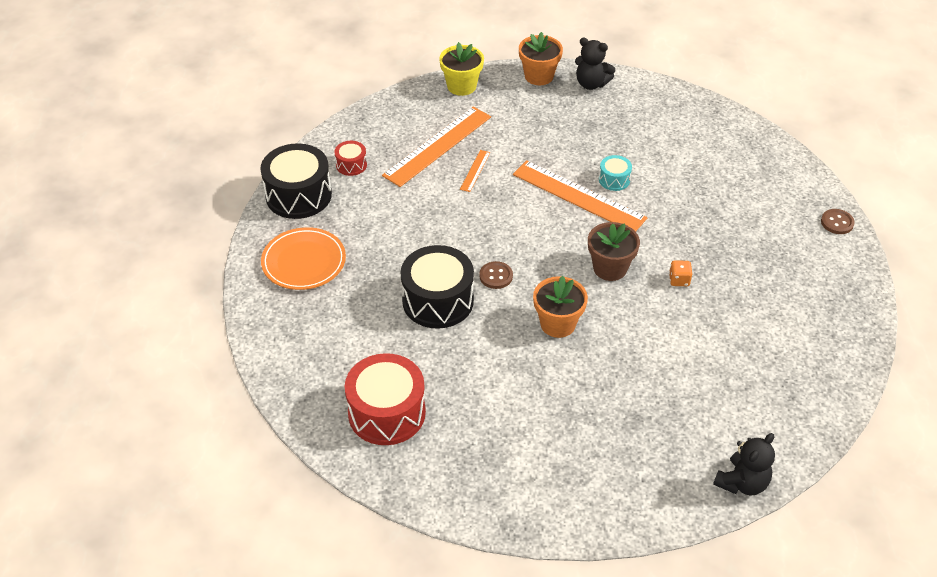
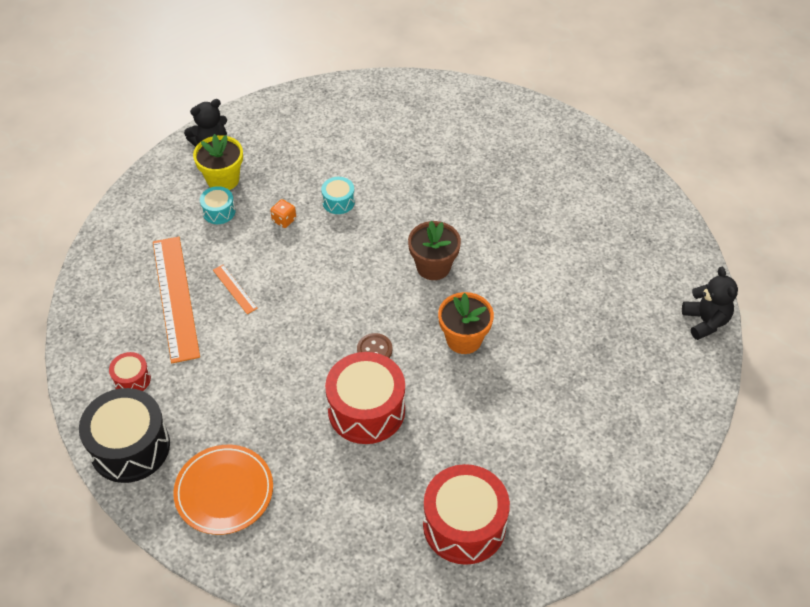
camera: 55 degrees left, 5 degrees up
black drum [400,245,474,329] -> red drum [325,352,405,444]
yellow flower pot [439,42,484,96] -> yellow flower pot moved to [193,134,243,190]
orange ruler [513,160,647,232] -> none
orange flower pot [519,32,563,85] -> none
orange dice [669,260,692,286] -> orange dice moved to [270,199,296,228]
brown button [821,209,855,234] -> none
none -> turquoise drum [200,186,235,224]

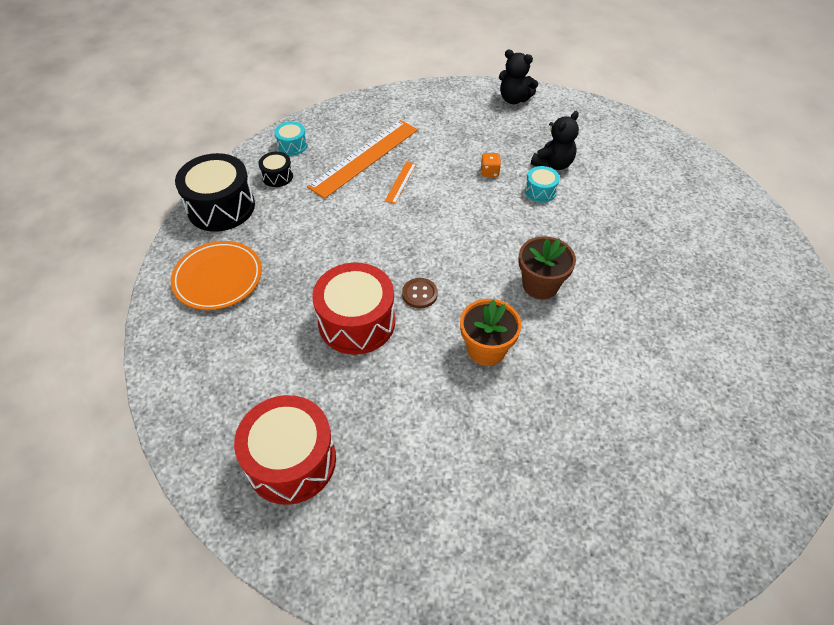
camera: 55 degrees right, 0 degrees up
red drum [109,352,151,391] -> black drum [258,152,293,187]
yellow flower pot [193,134,243,190] -> none
turquoise drum [200,186,235,224] -> turquoise drum moved to [274,122,307,156]
black teddy bear [682,267,738,340] -> black teddy bear moved to [531,111,579,170]

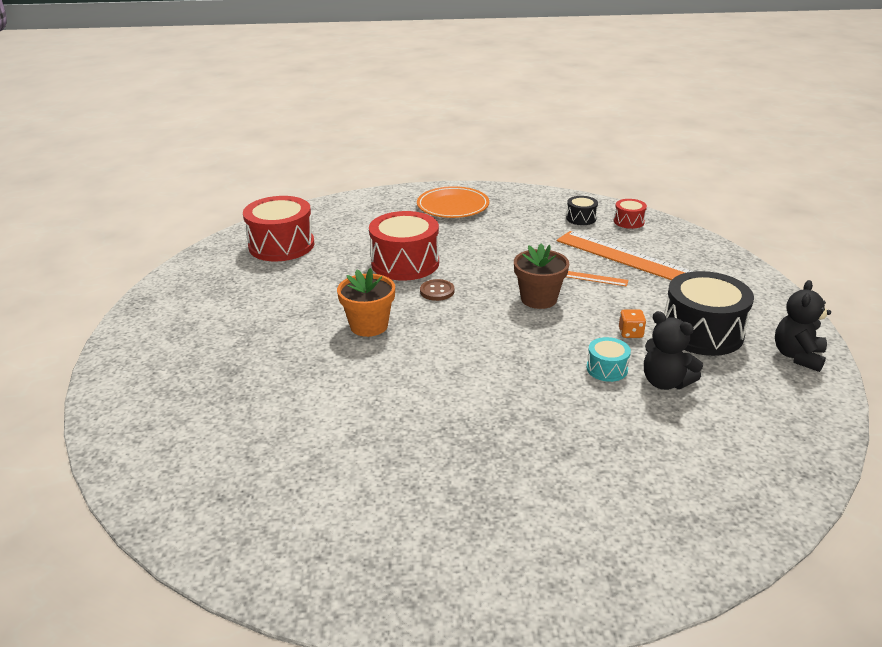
camera: 90 degrees right, 20 degrees down
black drum [175,153,255,232] -> black drum moved to [664,271,754,356]
turquoise drum [274,122,307,156] -> red drum [614,199,647,229]
brown flower pot [518,236,576,299] -> brown flower pot moved to [514,243,569,309]

